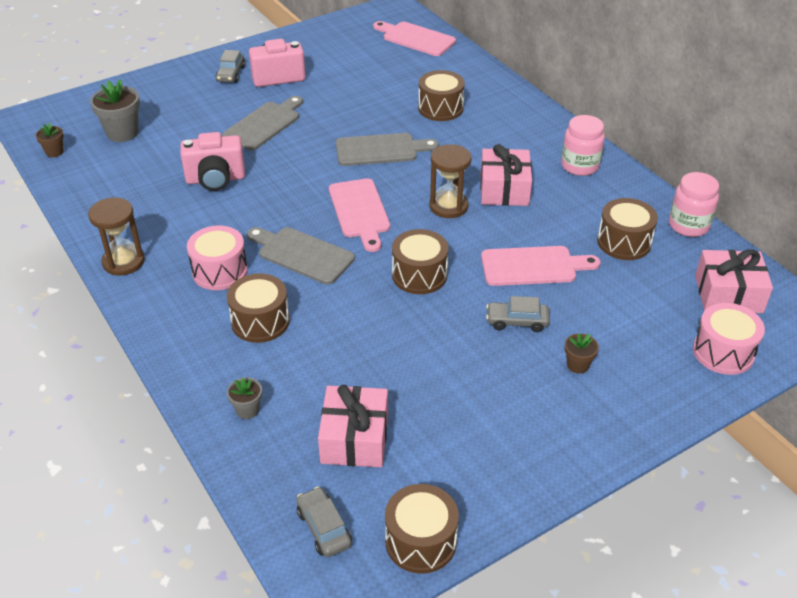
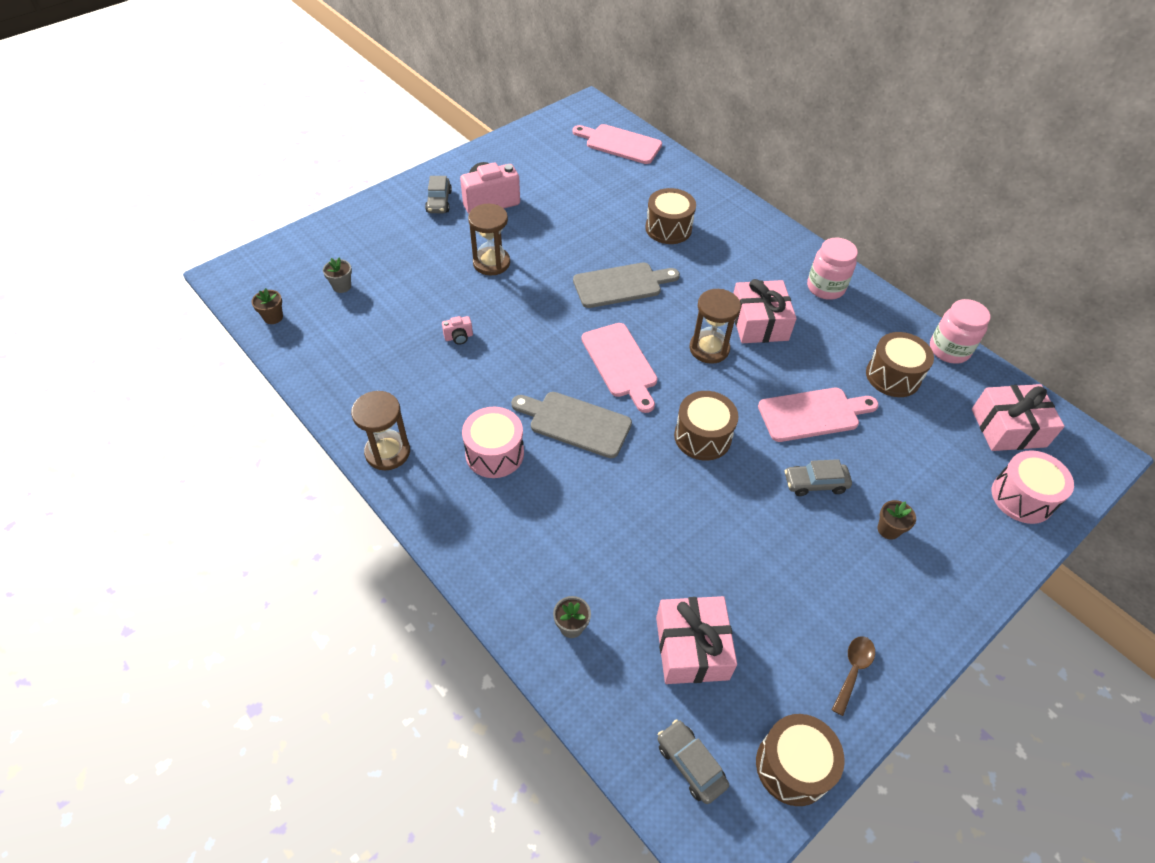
camera: 10 degrees left, 10 degrees up
grey flower pot [90,79,140,142] -> grey flower pot [323,257,352,293], size x0.55
pink camera [180,132,245,191] -> pink camera [442,316,473,345], size x0.45
grey cutting board [222,96,303,151] -> brown hourglass [468,204,510,276]
brown drum [227,273,290,343] -> none
none -> brown spoon [832,636,875,716]

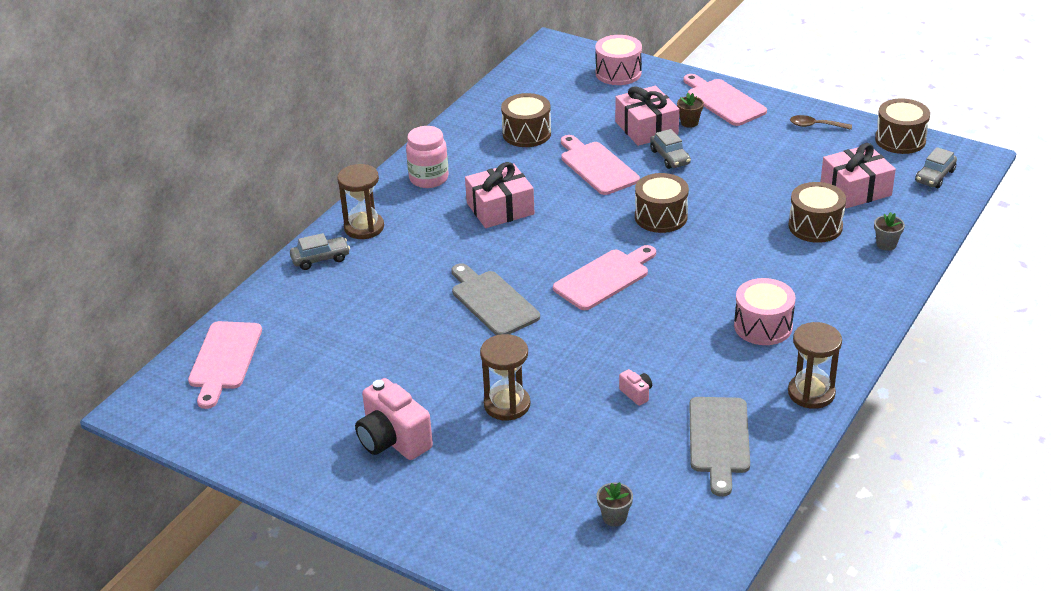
camera: 105 degrees left, 15 degrees down
brown flower pot [252,288,283,324] -> none
grey car [425,176,452,213] -> grey car moved to [290,233,350,270]
grey cutting board [511,392,632,458] -> grey cutting board moved to [689,397,750,497]
brown drum [645,188,696,244] -> brown drum moved to [789,182,846,243]
brown hourglass [689,289,741,364] -> brown hourglass moved to [337,164,384,239]
pink jar [930,299,990,364] -> none
pink gift [972,384,1065,451] -> pink gift moved to [615,86,679,146]
none -> pink cutting board [684,74,767,126]

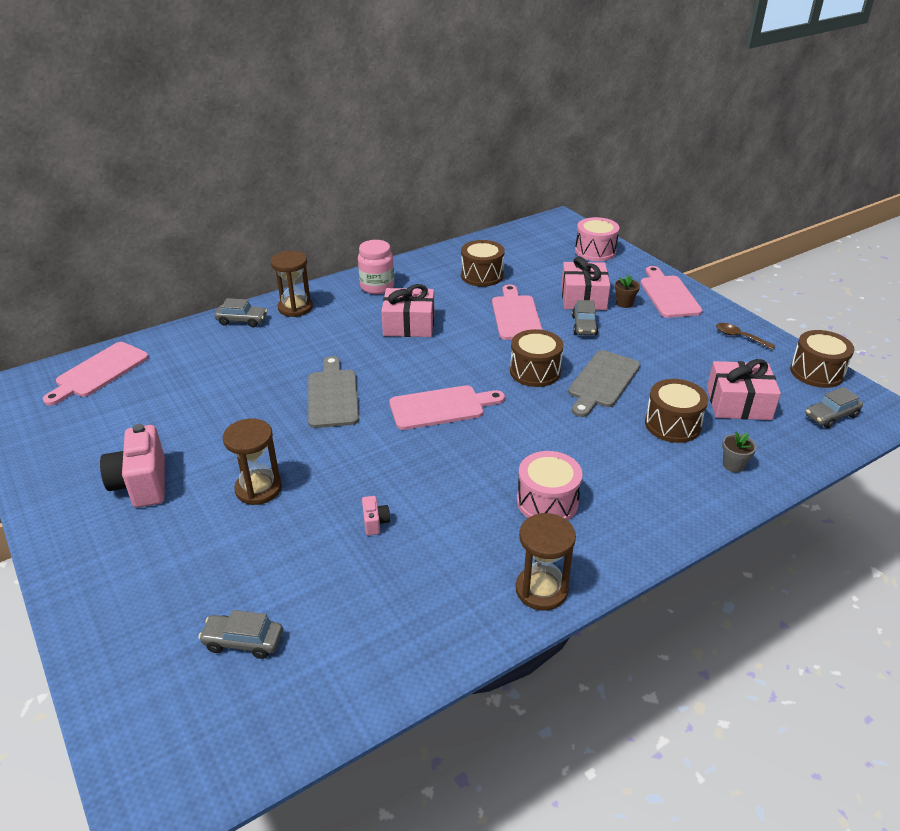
camera: 25 degrees right, 0 degrees up
grey flower pot [597,482,633,527] -> grey car [198,610,283,659]
grey cutting board [689,397,750,497] -> grey cutting board moved to [568,350,640,417]

